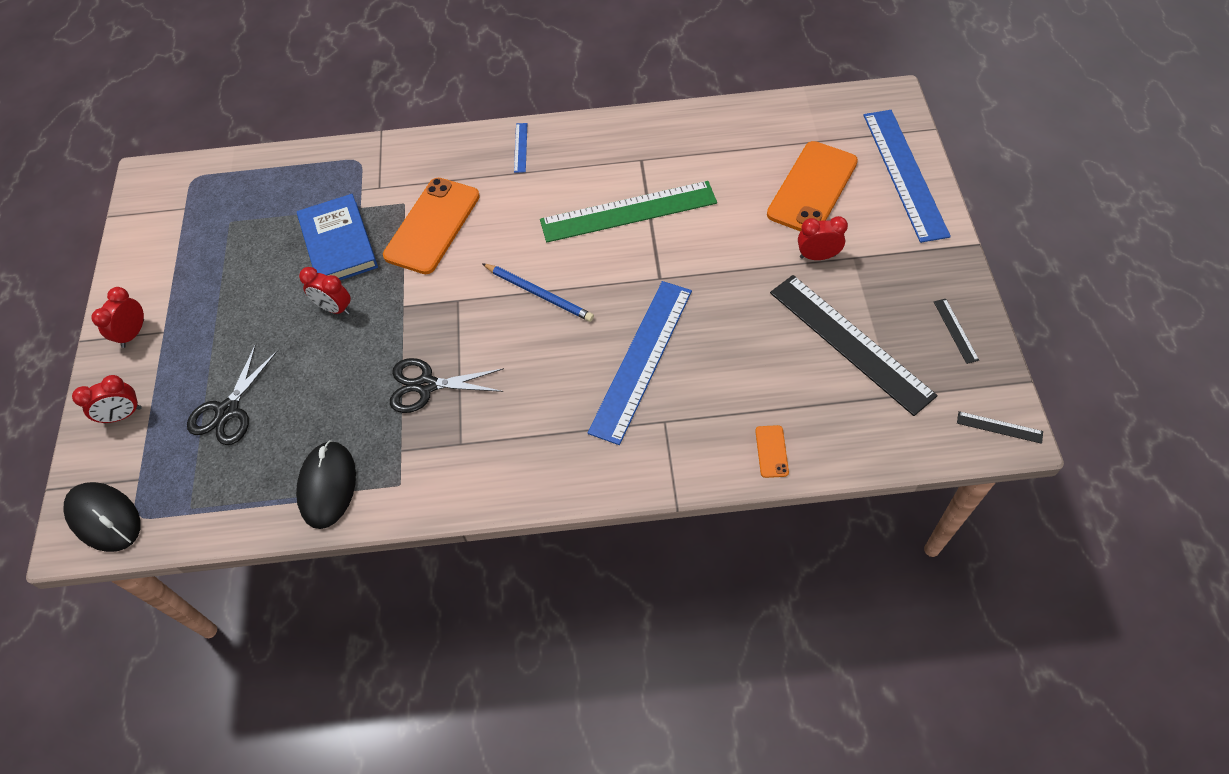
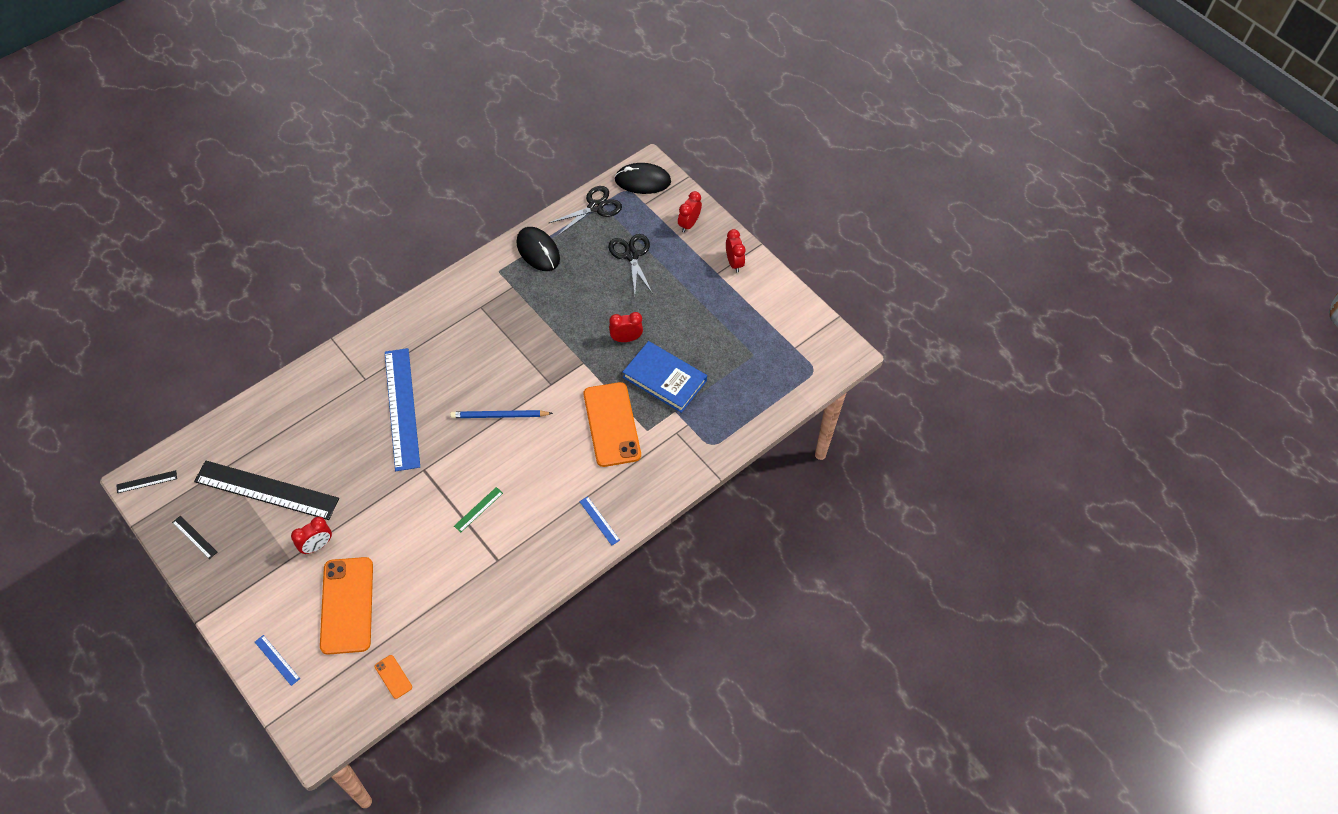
camera: 140 degrees right, 0 degrees up
black scissors [390,358,504,413] -> black scissors moved to [549,186,622,235]
green ruler [540,181,717,242] -> green ruler [454,487,503,532], size x0.40
orange phone [755,425,789,478] -> orange phone moved to [375,655,412,699]
blue ruler [864,110,951,243] -> blue ruler [255,635,300,686], size x0.40

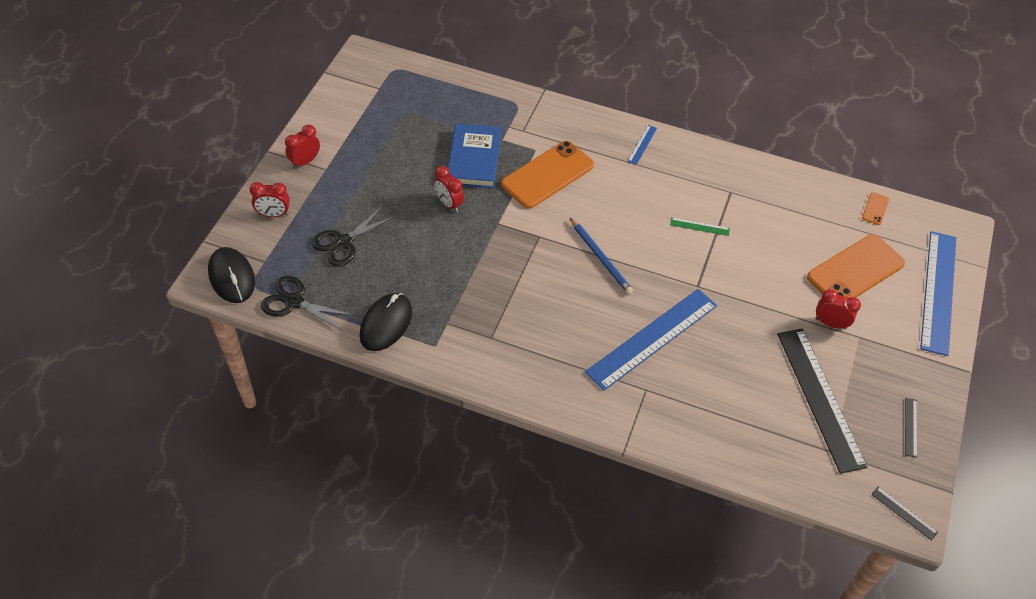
camera: 120 degrees left, 5 degrees down
blue ruler [255,635,300,686] -> blue ruler [920,231,956,356], size x2.50

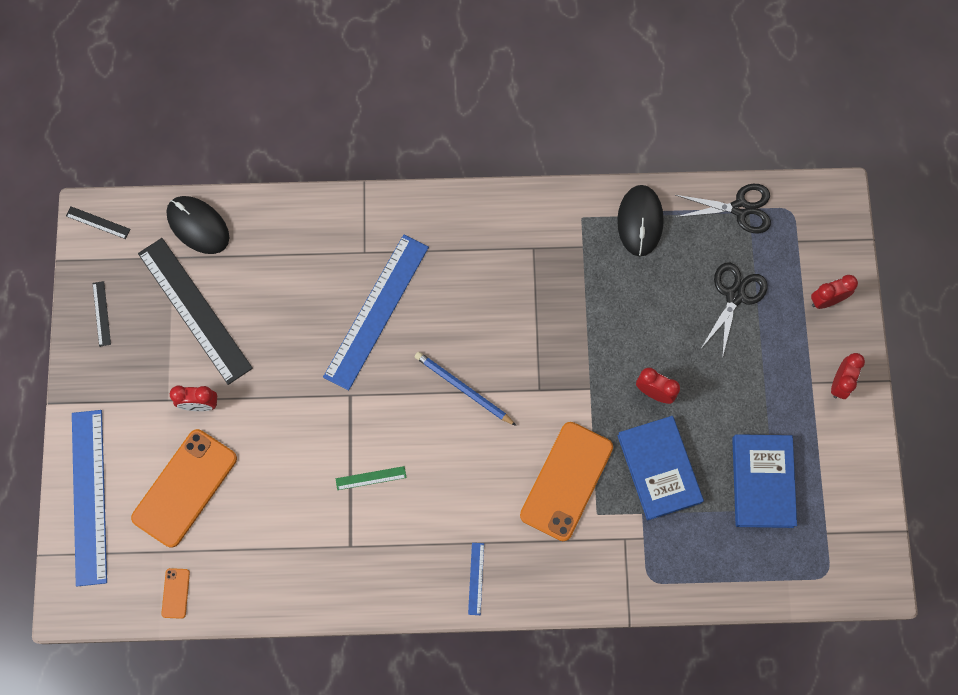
camera: 160 degrees right, 20 degrees up
black mouse [208,247,255,303] -> black mouse moved to [166,196,229,254]
none -> blue book [732,434,797,528]

